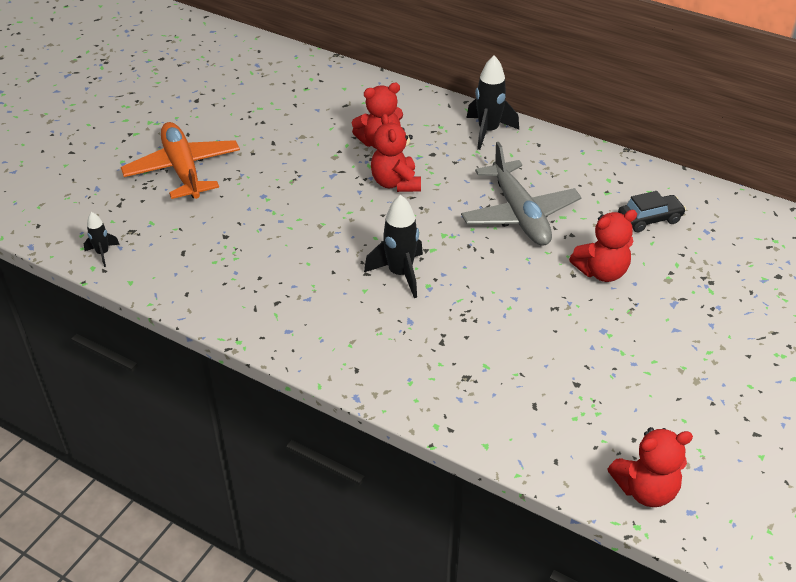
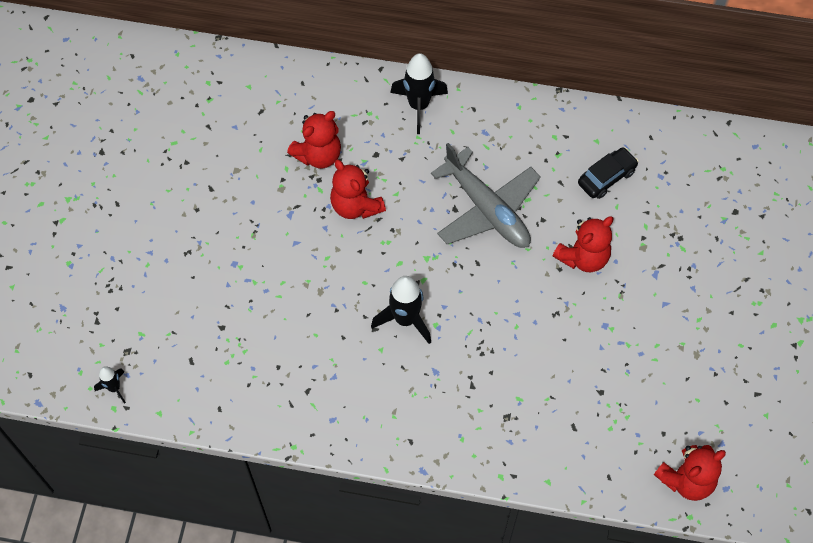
camera: 20 degrees left, 20 degrees up
orange plane [121,122,240,199] -> none

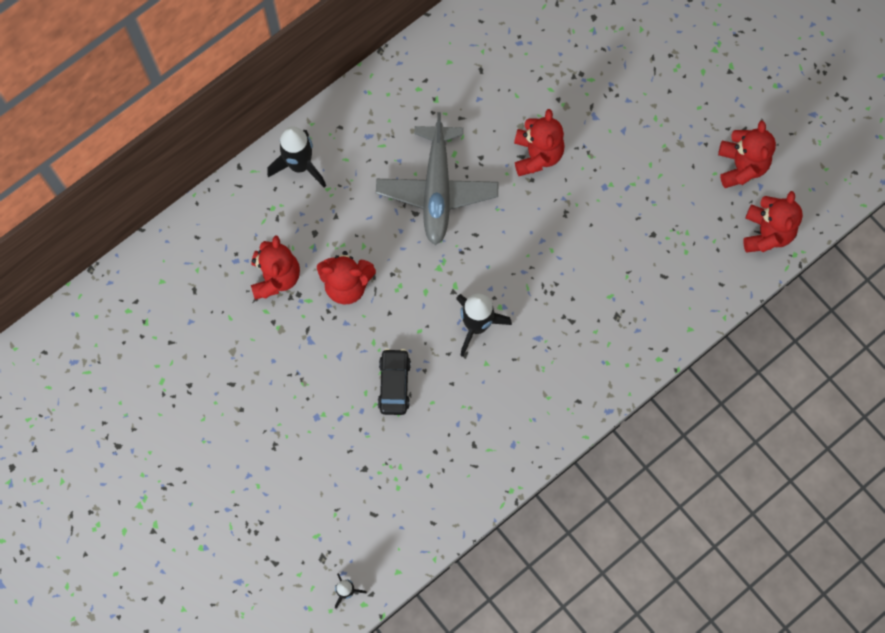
camera: 50 degrees left, 10 degrees up
grey plane [431,143,541,248] -> grey plane turned 90 degrees clockwise [376,112,499,245]
black car [578,147,639,199] -> black car moved to [378,349,411,415]
none -> red teddy bear [718,120,776,188]

